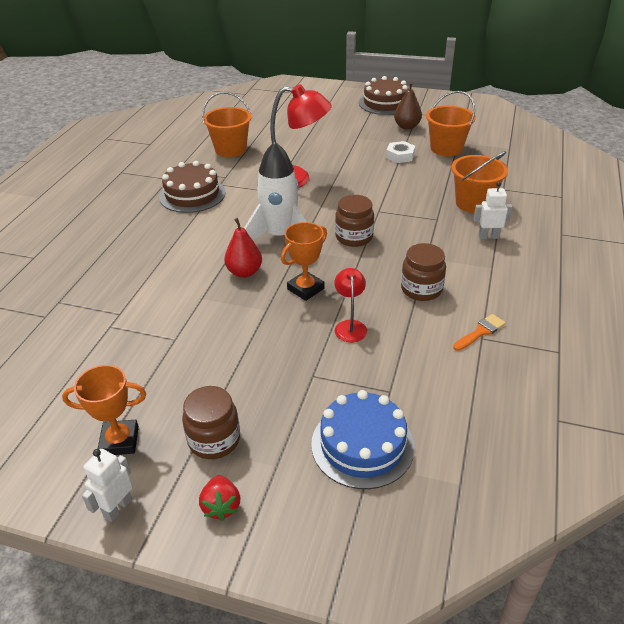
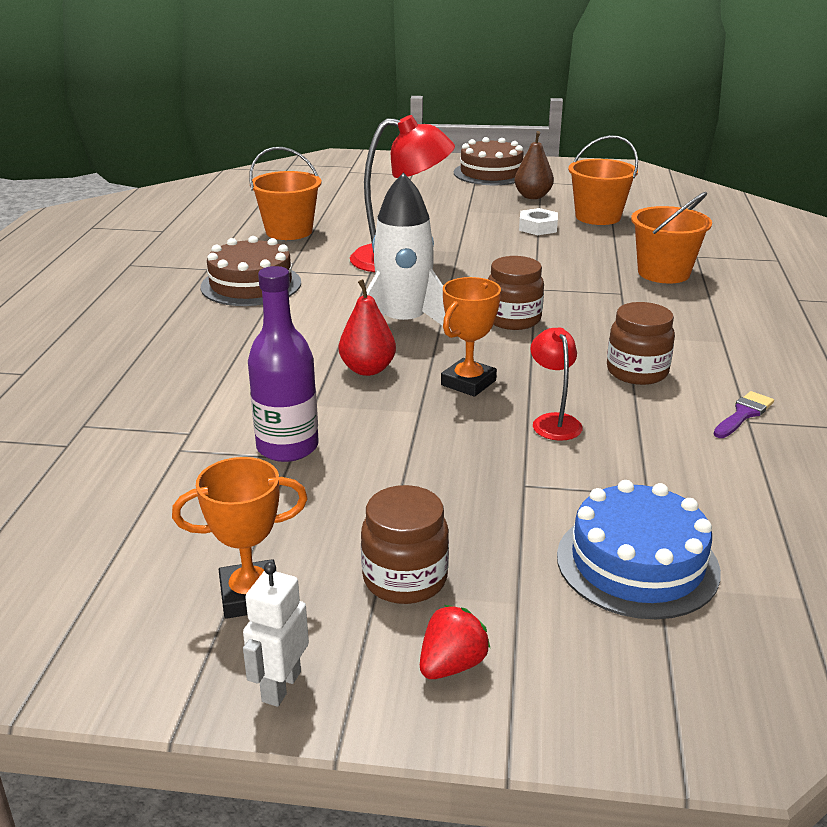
camera: 10 degrees left, 10 degrees down
red strawberry [199,475,240,521] -> red strawberry turned 120 degrees counterclockwise [420,605,491,679]
orange brush [453,314,506,351] -> purple brush [713,391,774,438]
white robot [474,182,512,239] -> none
none -> purple bottle [248,266,319,462]

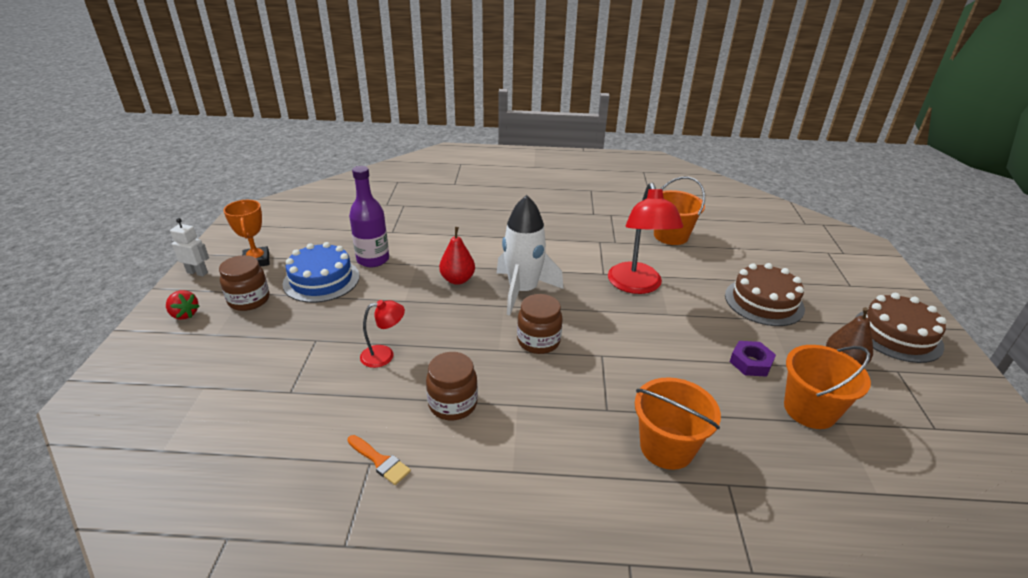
camera: 85 degrees right, 5 degrees up
brown cake [200,236,301,306] -> brown cake moved to [725,263,805,326]
orange trophy [441,277,501,397] -> none
white nut [519,208,558,235] -> purple nut [730,341,776,377]
blue cake [557,480,721,619] -> blue cake moved to [282,242,359,303]
purple brush [713,391,774,438] -> orange brush [347,435,411,485]

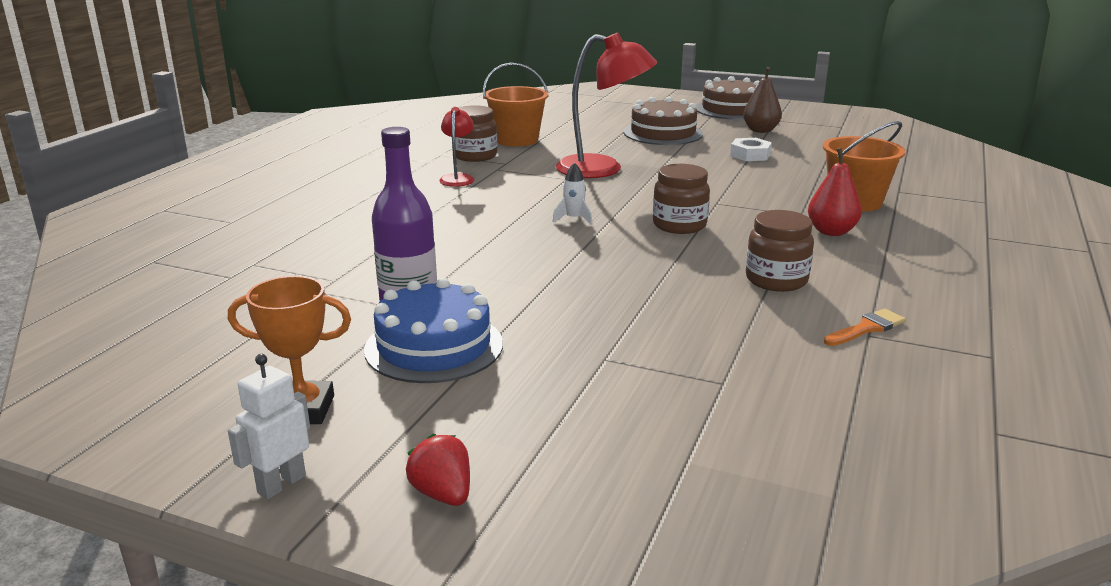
camera: 70 degrees left, 10 degrees down
red strawberry [166,290,200,320] -> red strawberry turned 90 degrees counterclockwise [406,434,470,506]
brown jar [219,255,270,311] -> brown jar moved to [455,105,497,162]
red lamp [360,300,405,368] -> red lamp moved to [439,107,474,187]
red pear [439,227,475,285] -> red pear moved to [808,147,862,236]
white rocket [497,195,564,315] -> white rocket [552,163,592,225], size x0.40
purple nut [730,341,776,377] -> white nut [730,138,772,161]
orange bucket [784,345,871,429] -> none

